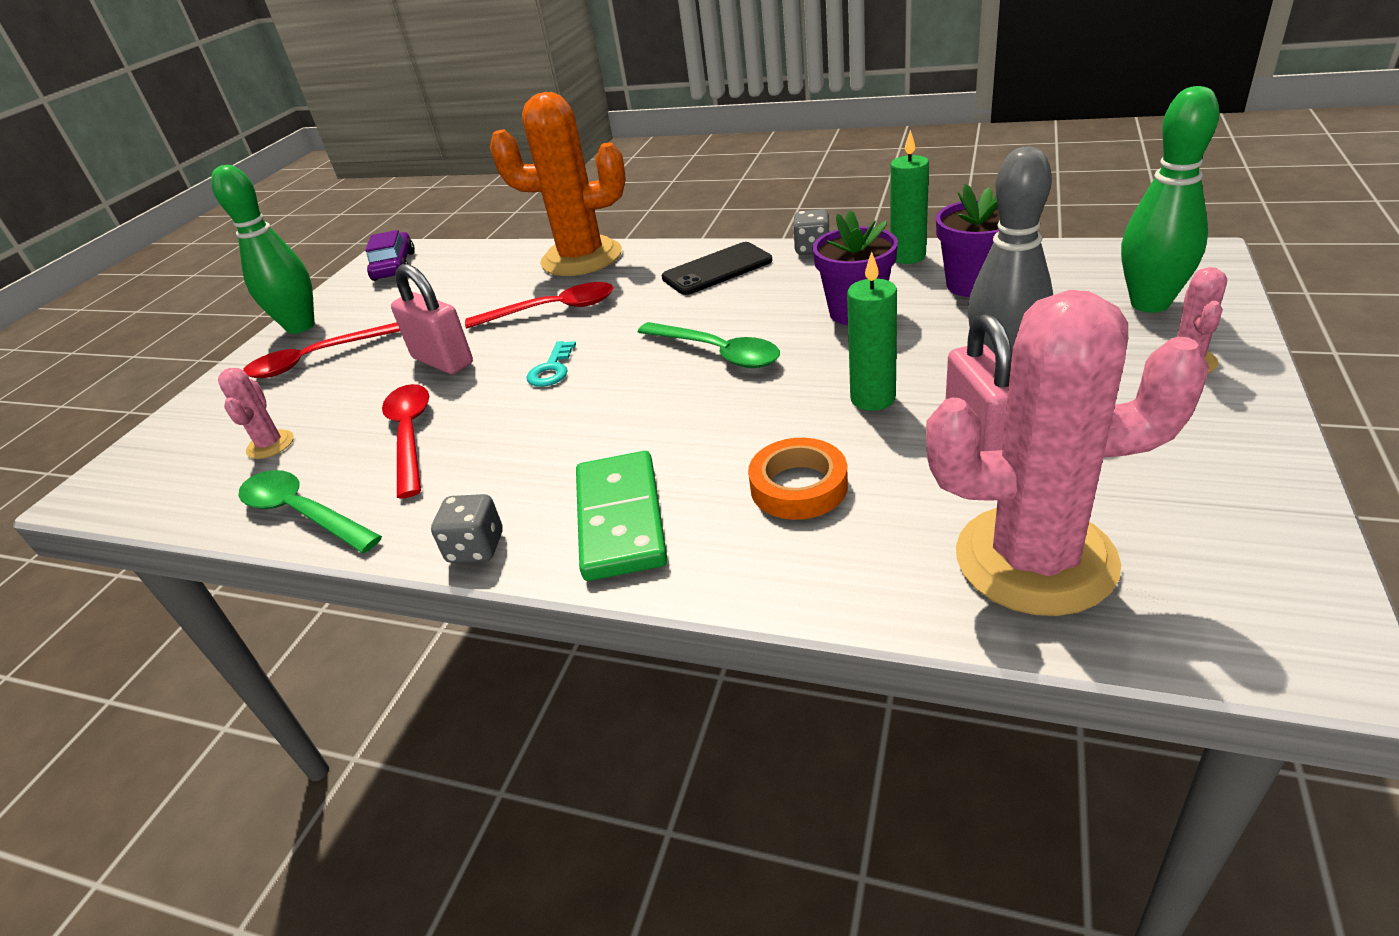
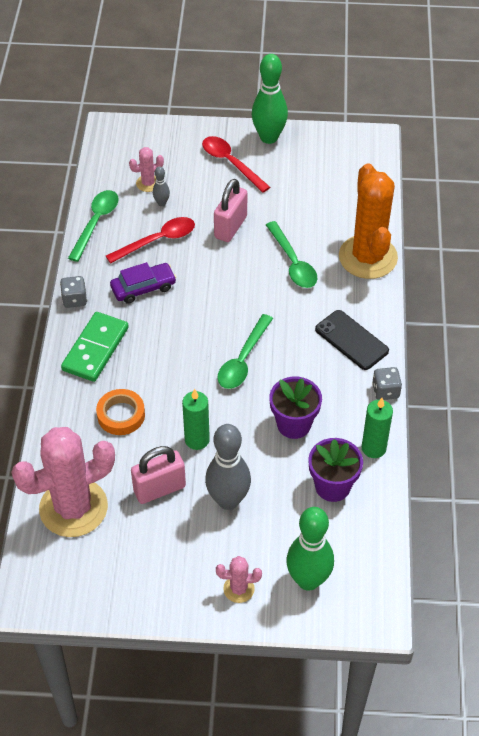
camera: 70 degrees right, 15 degrees up
purple car [365,230,415,281] -> purple car moved to [110,262,177,304]
red spoon [465,282,614,328] -> green spoon [266,221,317,288]
turquoise key [527,341,576,387] -> none
green domino [576,451,667,581] -> green domino turned 45 degrees counterclockwise [61,312,129,382]
pink cactus [926,290,1210,616] -> pink cactus turned 75 degrees clockwise [11,427,115,537]
none -> grey bowling pin [153,166,170,206]

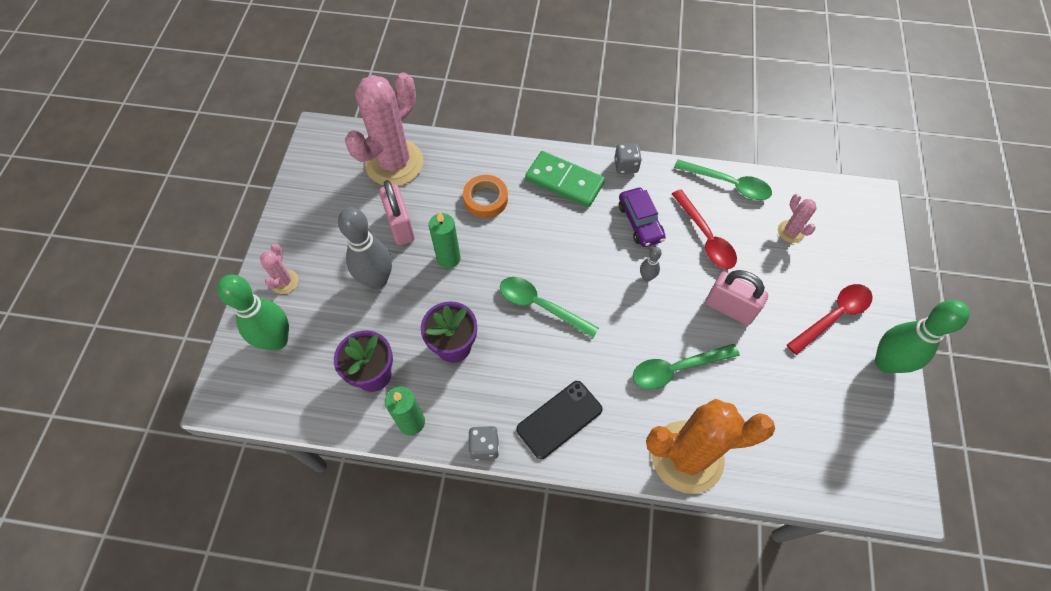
camera: 95 degrees right, 10 degrees up
pink cactus [11,427,115,537] -> pink cactus turned 60 degrees clockwise [345,72,424,186]
grey bowling pin [153,166,170,206] -> grey bowling pin moved to [640,247,662,282]

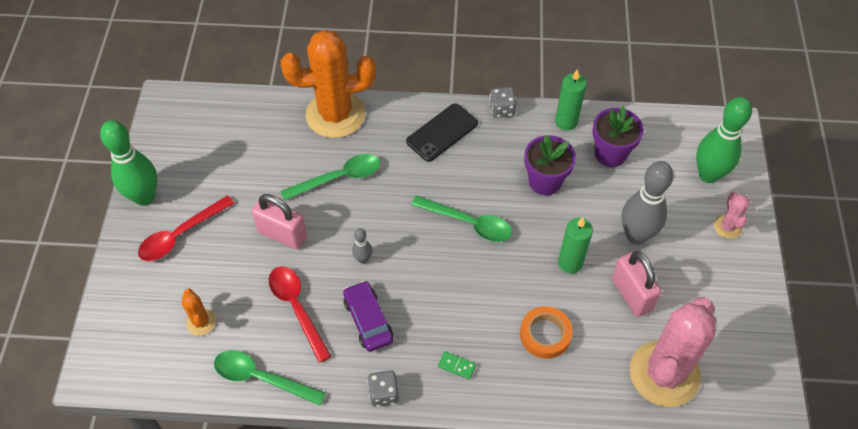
camera: 175 degrees right, 5 degrees down
green domino [525,151,605,207] -> green domino [438,351,476,380], size x0.41
pink cactus [778,194,817,243] -> orange cactus [182,288,216,336]

